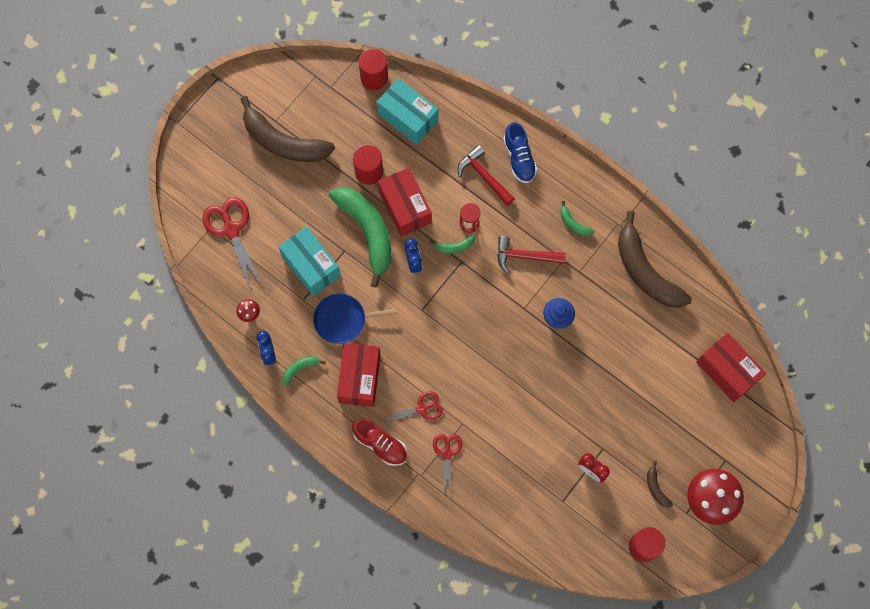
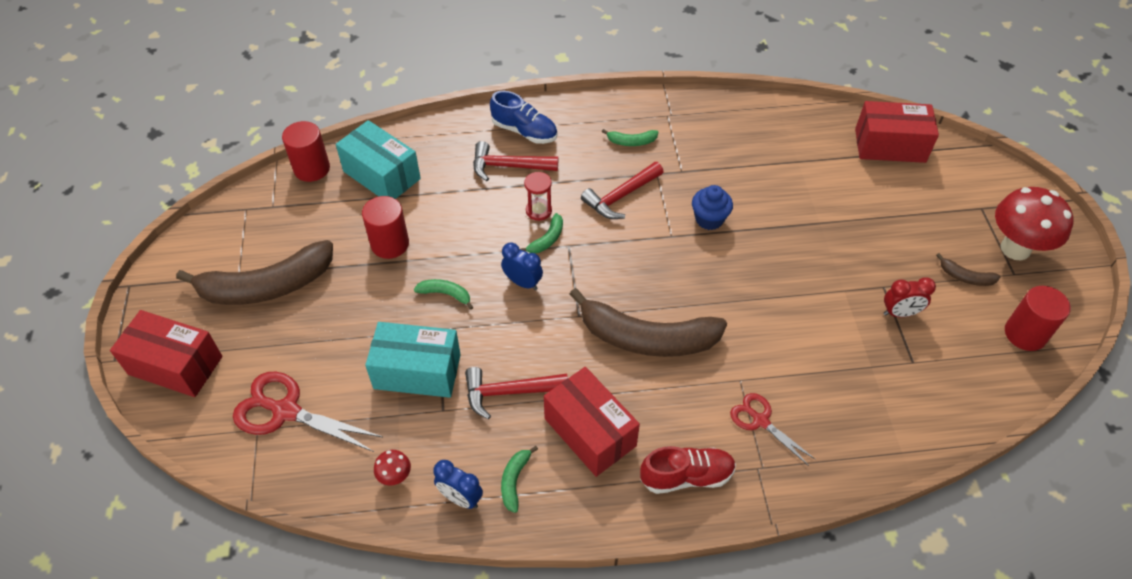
camera: 45 degrees left, 20 degrees down
blue pan [313,294,397,344] -> red hammer [465,367,568,419]
green banana [329,187,391,288] -> green banana [414,279,473,310], size x0.42
turquoise box [377,78,438,145] -> turquoise box turned 45 degrees clockwise [336,120,421,199]
red box [378,168,432,237] -> red box moved to [110,310,222,397]
red scissors [381,391,443,425] -> none
brown banana [618,211,692,308] -> brown banana moved to [569,288,727,357]

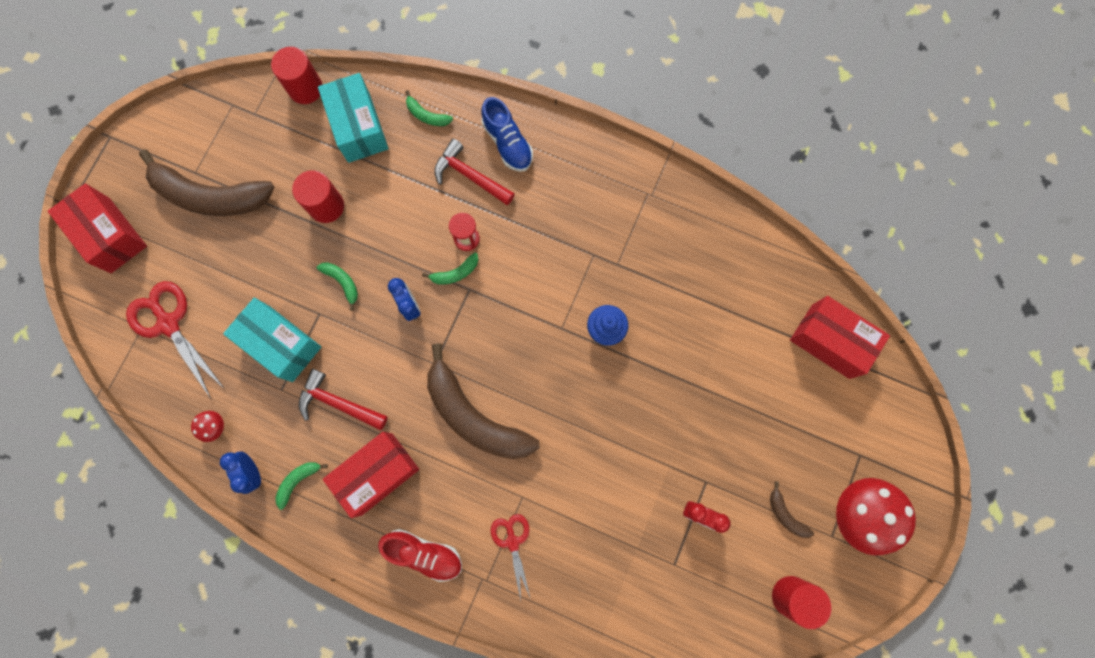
camera: 30 degrees right, 25 degrees up
red box [544,367,640,477] -> red box turned 60 degrees clockwise [323,432,419,518]
red hammer [581,162,663,219] -> none
green banana [602,129,658,146] -> green banana moved to [405,90,453,126]

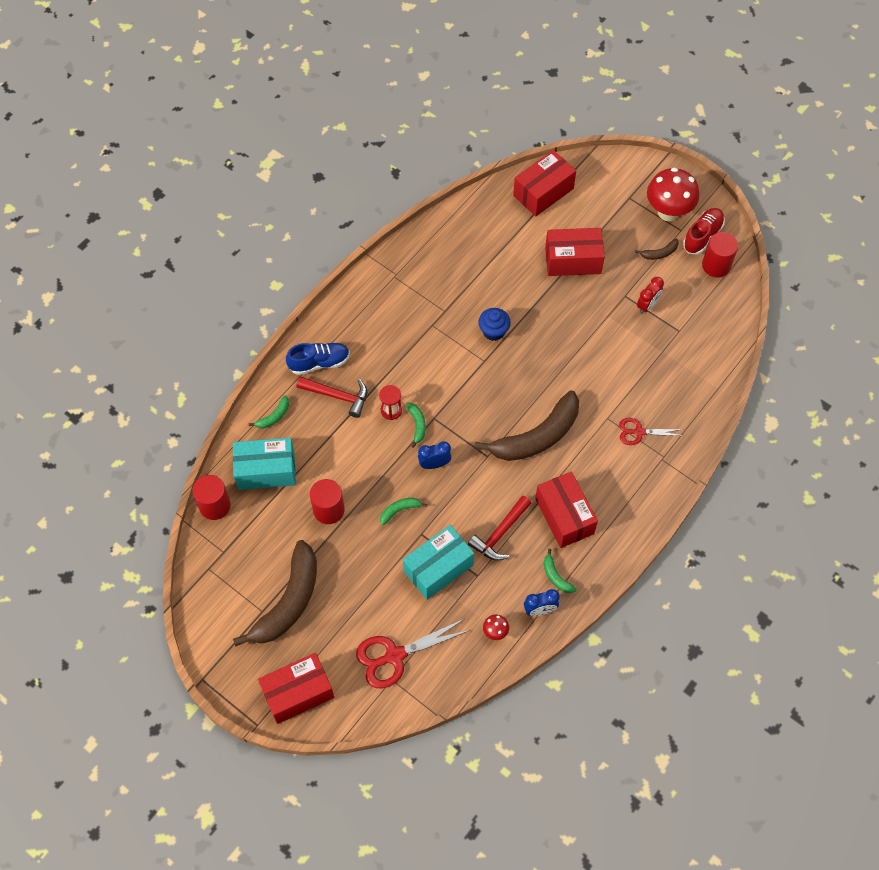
camera: 75 degrees left, 15 degrees down
red shoe [378,529,462,582] -> red shoe moved to [683,208,725,255]
red hammer [434,139,515,205] -> red hammer turned 120 degrees counterclockwise [297,376,367,418]
none -> red box [545,228,605,276]

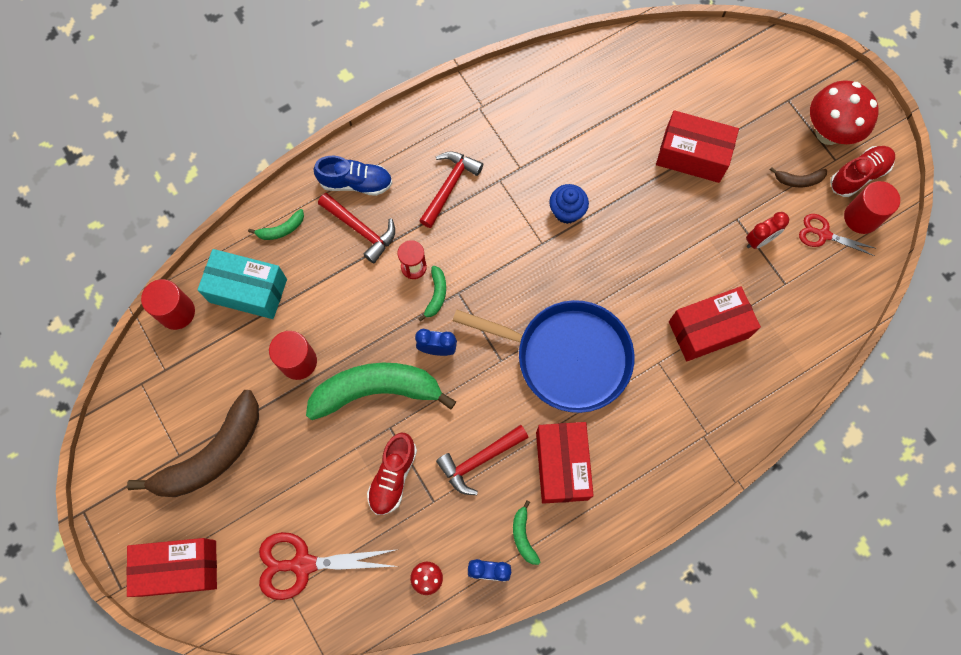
camera: 20 degrees right, 10 degrees up
green banana [380,498,427,525] -> green banana [306,363,456,420], size x2.41
turquoise box [403,525,474,600] -> red shoe [367,433,417,515]
brown banana [474,390,579,461] -> blue pan [453,300,634,413]
red box [513,150,576,217] -> red box moved to [669,286,761,361]
red scissors [619,418,684,445] -> red scissors moved to [799,214,875,256]
none -> red hammer [419,151,483,228]

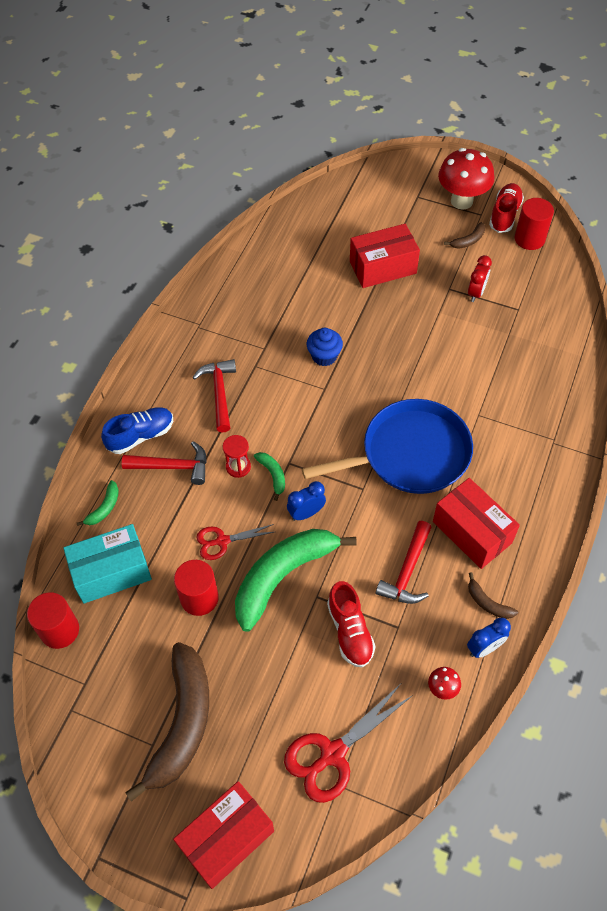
camera: 35 degrees left, 15 degrees down
green banana [513,500,540,565] -> brown banana [468,572,518,619]
red box [669,286,761,361] -> none
red scissors [799,214,875,256] -> red scissors moved to [197,524,274,560]

